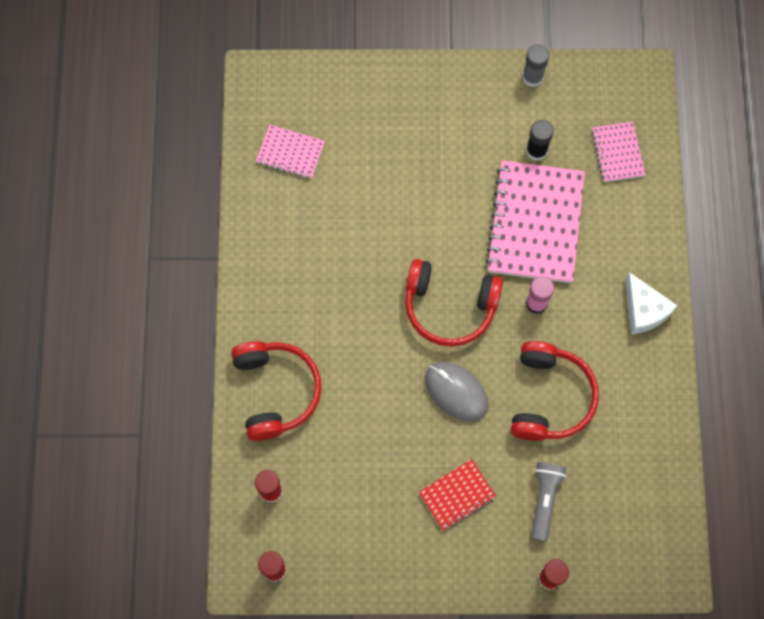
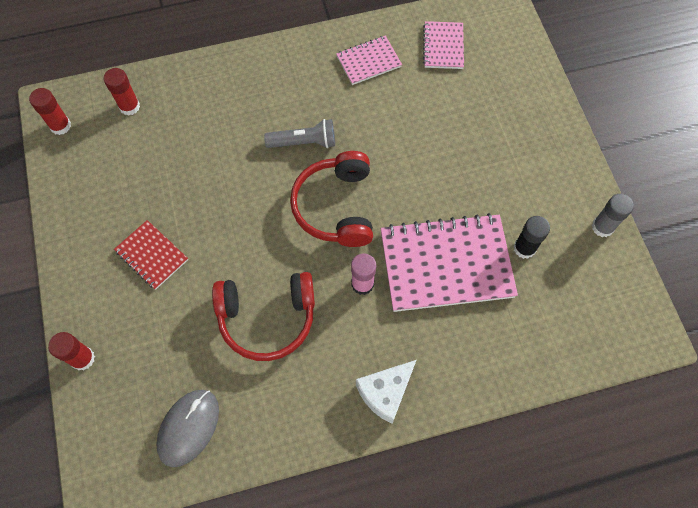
camera: 75 degrees right, 5 degrees down
red headphones [231,341,322,441] -> none
grey mouse [425,362,488,422] -> grey mouse moved to [156,390,219,467]
grey flashlight [531,462,566,541] -> grey flashlight moved to [264,119,335,148]
pink notebook [592,122,646,182] -> pink notebook moved to [336,36,402,85]

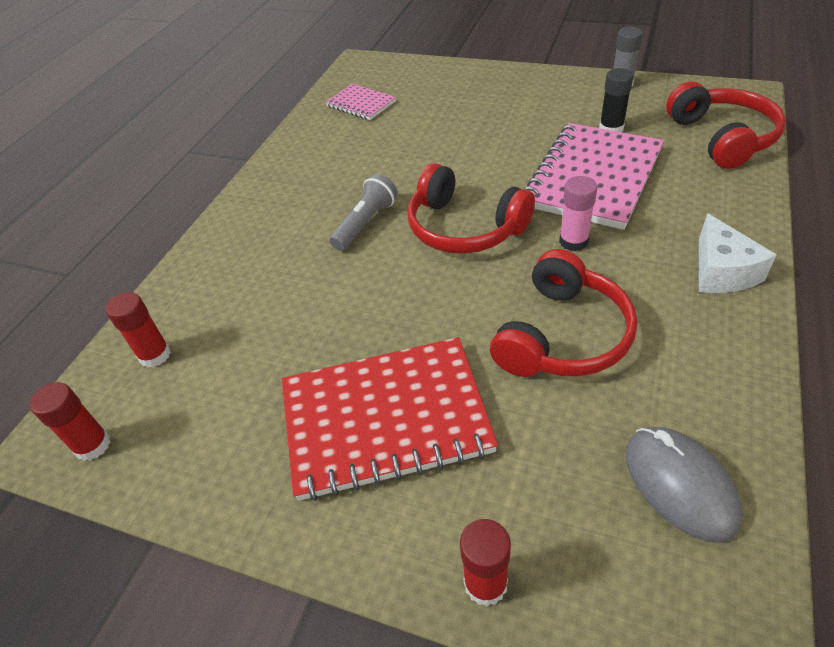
camera: 50 degrees left, 20 degrees down
red notebook [114,220,188,290] -> red notebook [282,337,498,501], size x1.98
pink notebook [336,36,402,85] -> none
none -> red headphones [666,82,786,169]

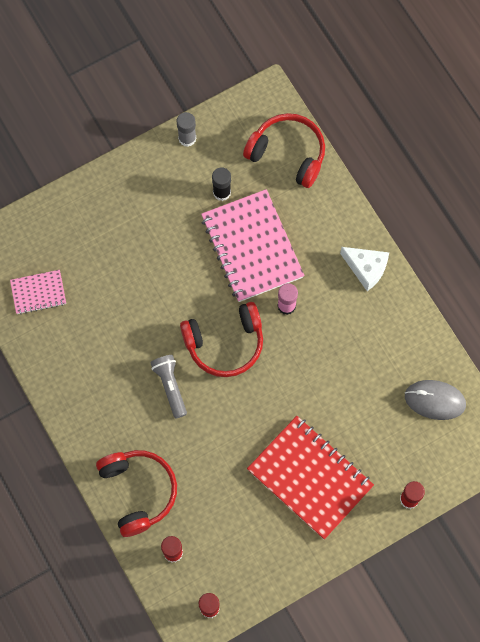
camera: 55 degrees left, 25 degrees up
red notebook [282,337,498,501] -> red notebook turned 75 degrees counterclockwise [247,416,374,539]
red headphones [490,249,637,377] -> red headphones moved to [96,450,177,537]

